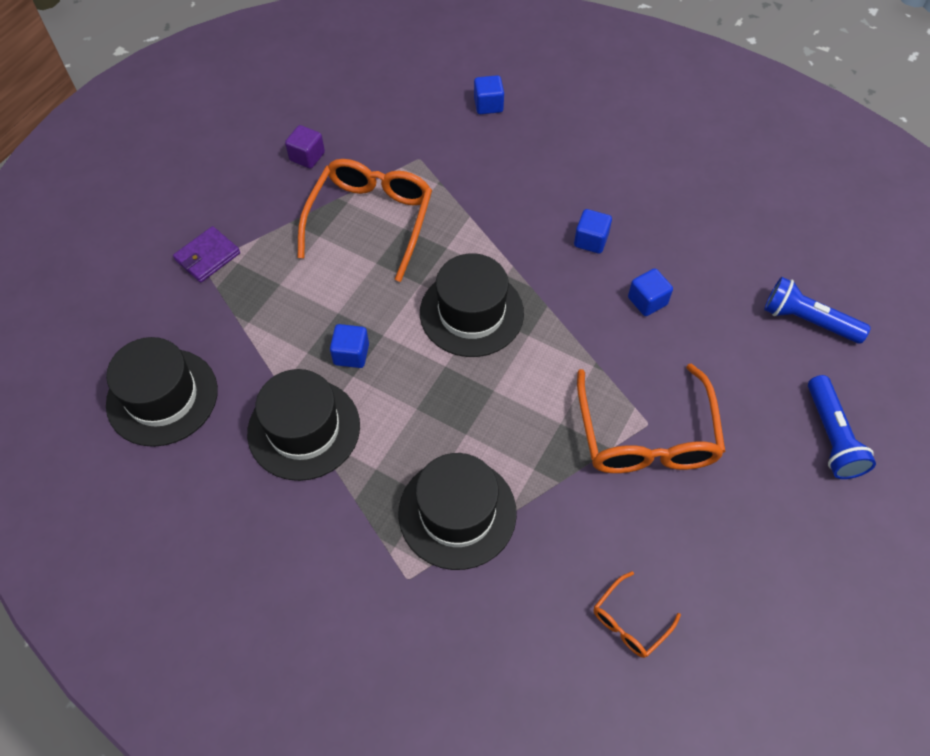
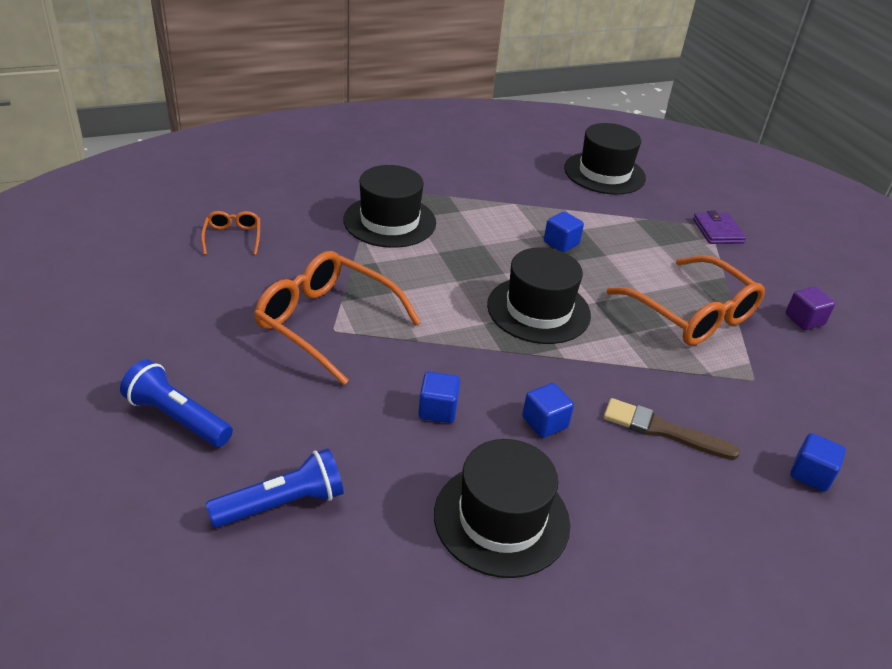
camera: 125 degrees right, 20 degrees down
black hat [247,369,360,481] -> black hat moved to [434,439,570,578]
none -> brown brush [603,398,740,460]

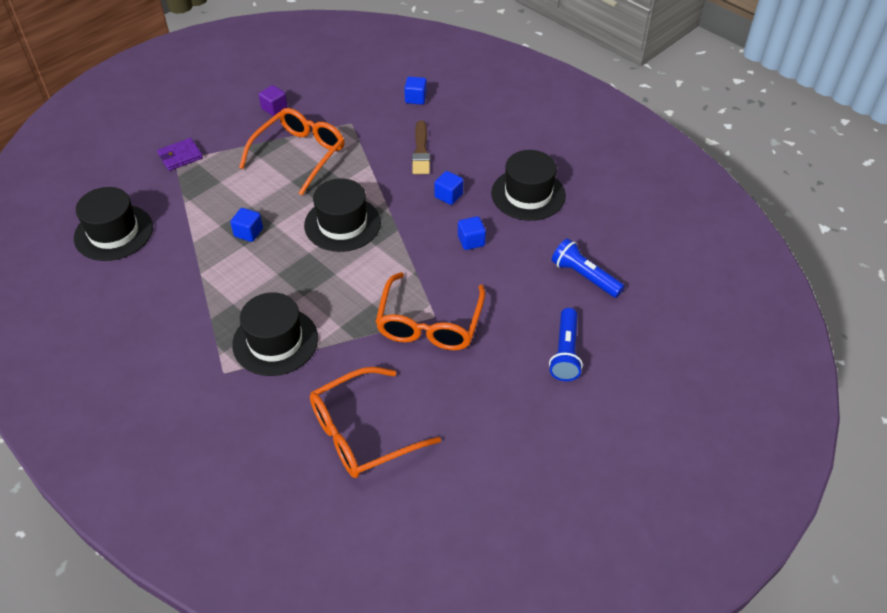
camera: 110 degrees left, 10 degrees up
orange glasses [201,211,260,255] -> orange glasses [310,367,441,478], size x2.10

